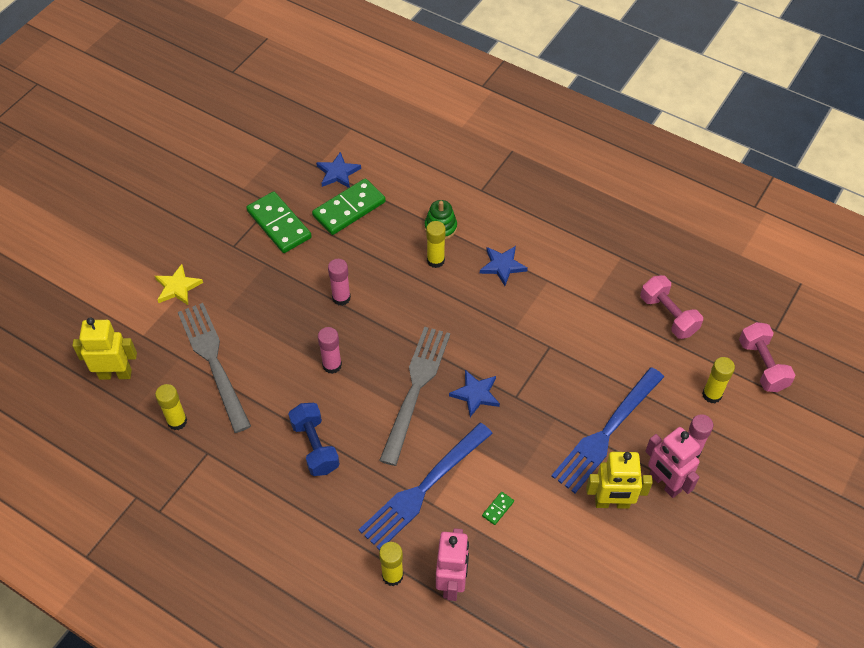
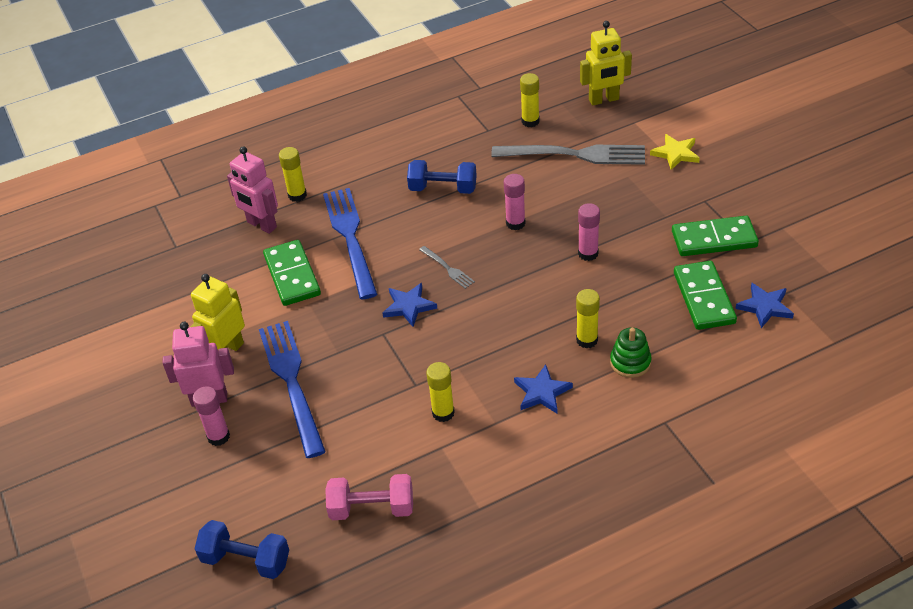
camera: 125 degrees right, 10 degrees down
yellow robot [72,317,137,380] -> yellow robot turned 45 degrees clockwise [580,21,632,106]
grey fork [379,327,450,466] -> grey fork [419,246,475,289], size x0.44
green domino [482,492,514,525] -> green domino [263,240,321,306], size x2.47
yellow glue stick [702,357,735,403] -> yellow glue stick moved to [426,362,455,422]
pink dumbbell [739,322,795,392] -> blue dumbbell [194,520,289,579]

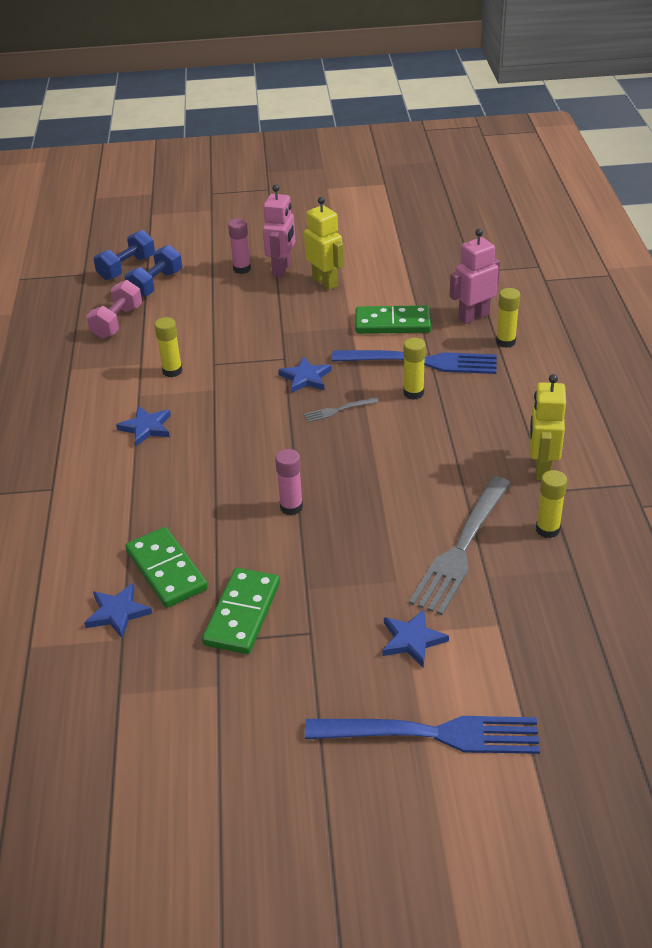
camera: 110 degrees right, 5 degrees down
blue fork [259,321,326,458] -> blue fork moved to [305,716,540,754]
blue dumbbell [407,160,477,194] -> blue dumbbell moved to [124,245,182,297]
pink glue stick [504,174,526,230] -> none
yellow glue stick [576,289,600,349] -> yellow glue stick moved to [403,338,426,400]
yellow robot [580,21,632,106] -> yellow robot moved to [530,374,566,480]
green stacking toy [610,327,652,378] -> none
yellow star [650,134,700,170] -> blue star [382,609,449,667]
green domino [674,261,737,330] -> green domino turned 45 degrees clockwise [125,527,208,608]

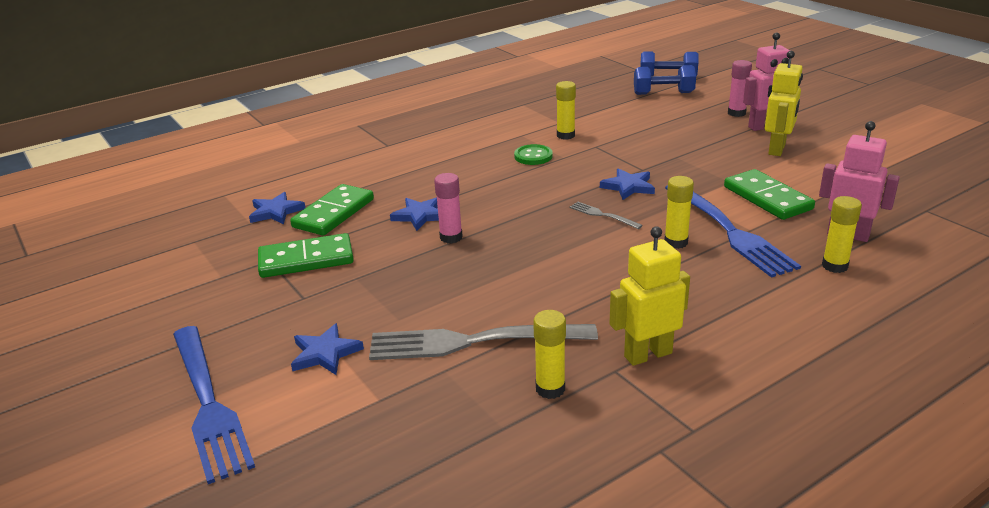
camera: 60 degrees right, 10 degrees down
pink dumbbell [87,280,142,339] -> none
blue star [116,406,171,446] -> blue star moved to [390,197,439,231]
none -> green button [514,144,553,165]

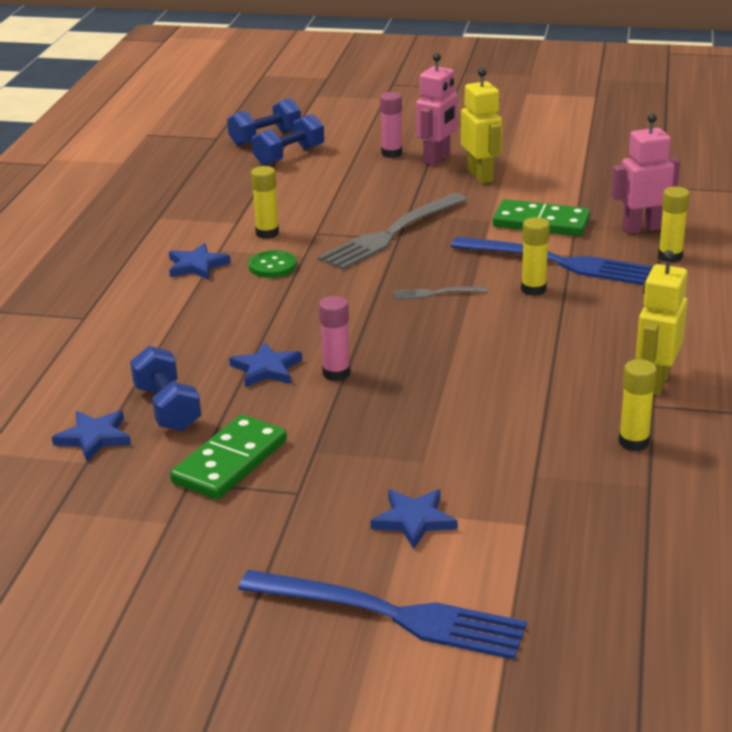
camera: 45 degrees left, 0 degrees up
green domino [290,184,374,236] -> blue dumbbell [130,346,201,431]
grey fork [369,324,598,360] -> grey fork moved to [318,193,467,270]
blue star [600,168,655,200] -> blue star moved to [169,243,231,280]

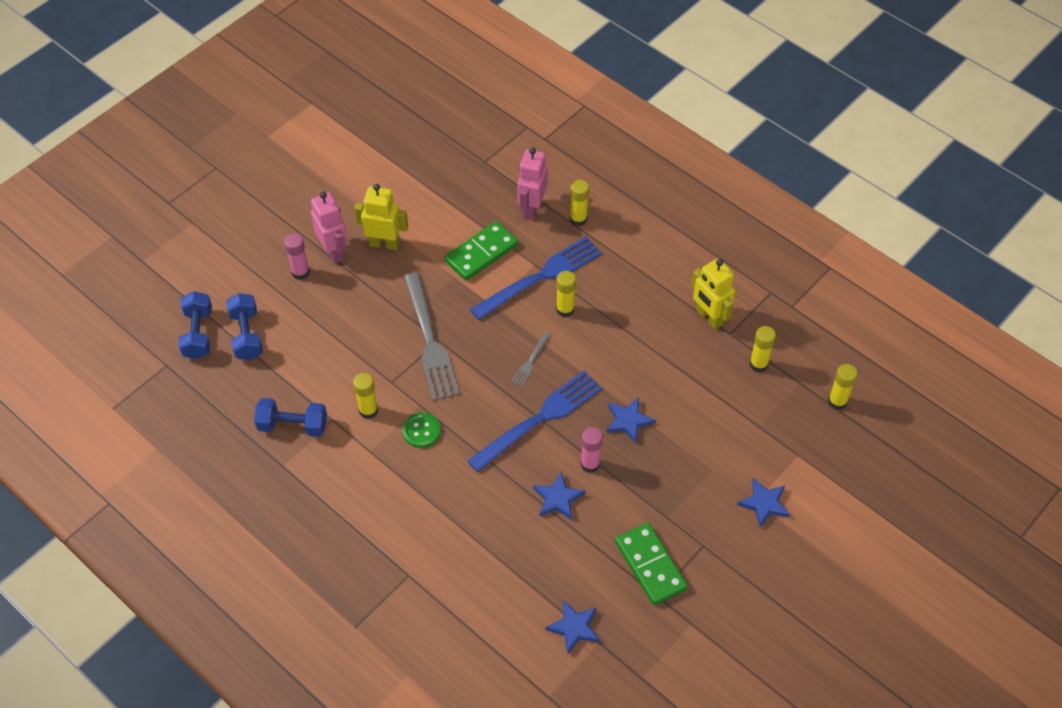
camera: 60 degrees left, 25 degrees up
blue dumbbell [130,346,201,431] -> blue dumbbell moved to [254,398,327,437]
blue star [169,243,231,280] -> blue star moved to [606,397,656,444]
blue fork [238,570,527,660] -> blue fork moved to [467,370,602,472]
none -> yellow glue stick [828,364,858,410]

